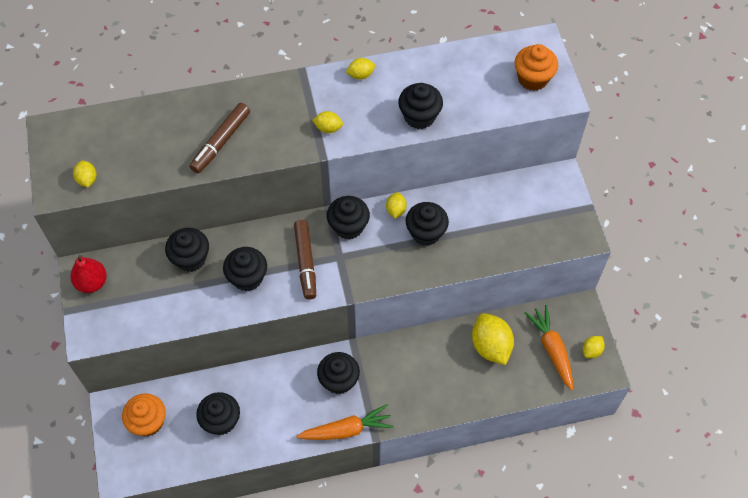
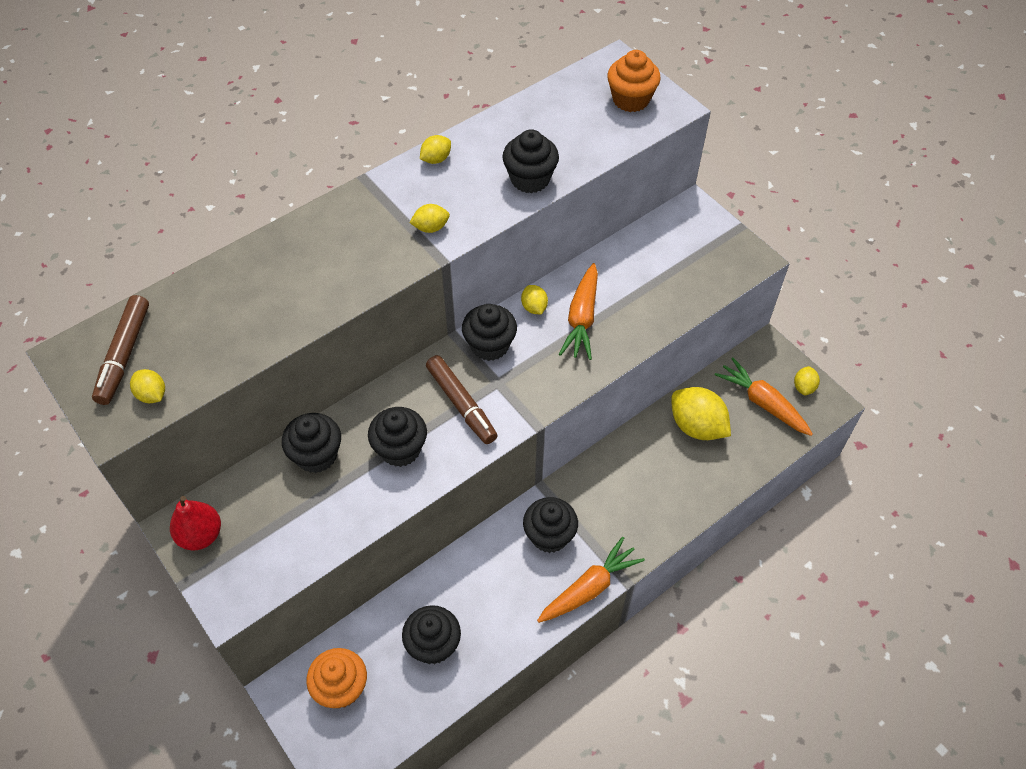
camera: 25 degrees left, 5 degrees down
brown marker [190,103,250,174] -> brown marker moved to [92,295,149,405]
black cupcake [406,202,449,246] -> orange carrot [559,263,598,360]

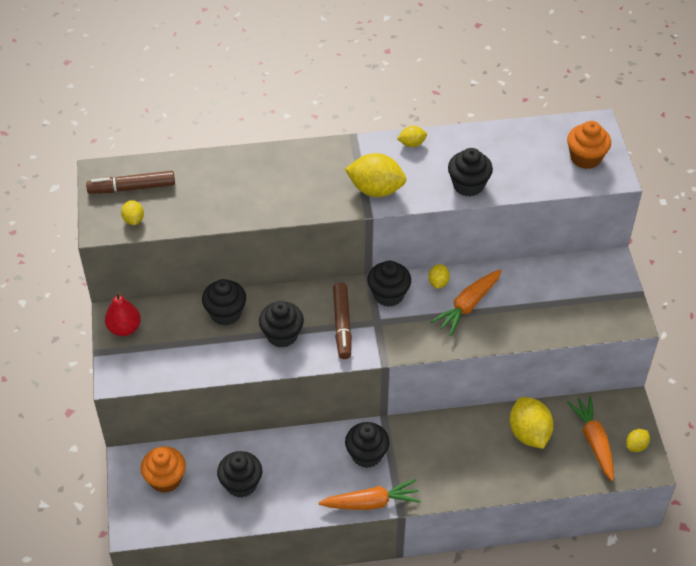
camera: 30 degrees right, 5 degrees down
brown marker [92,295,149,405] -> brown marker turned 45 degrees clockwise [86,171,175,194]
yellow lemon [409,204,450,233] -> yellow lemon [345,153,406,197], size x1.98

